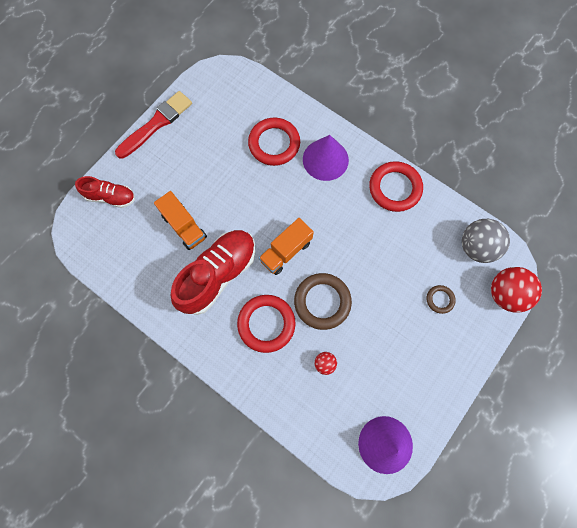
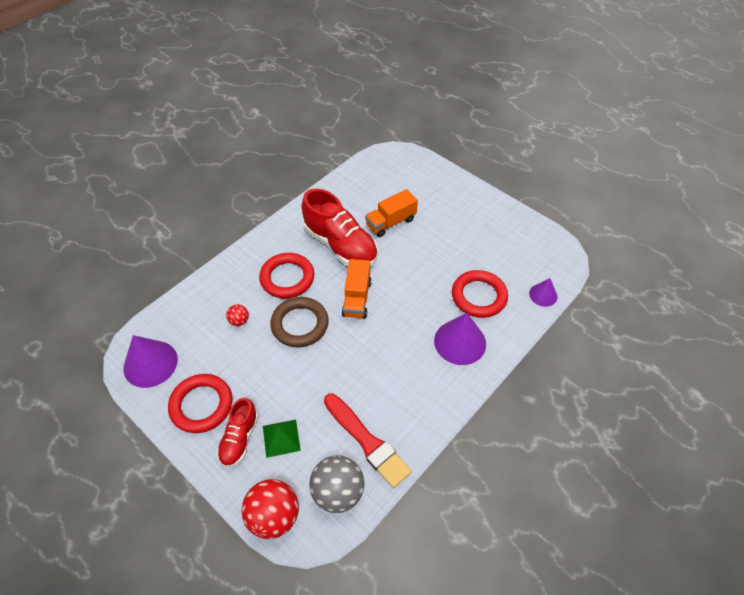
camera: 95 degrees right, 20 degrees down
red shoe [75,176,135,208] -> red shoe moved to [217,398,259,467]
red brush [115,91,192,159] -> red brush moved to [324,394,412,488]
orange truck [259,218,314,275] -> orange truck turned 135 degrees counterclockwise [342,259,372,318]
red ring [369,161,423,212] -> red ring moved to [168,374,232,433]
brown ring [427,285,456,314] -> green pyramid [263,420,301,458]
none -> purple cone [529,278,557,307]

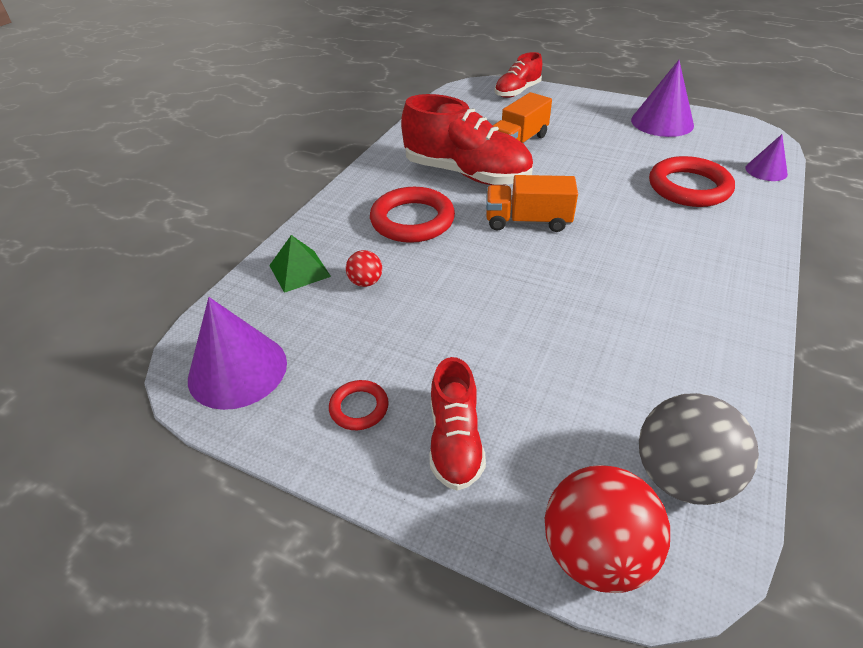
camera: 15 degrees left, 10 degrees down
red ring [168,374,232,433] -> red ring [329,380,389,430], size x0.51
green pyramid [263,420,301,458] -> green pyramid moved to [269,235,331,293]
brown ring [270,297,329,348] -> none
red brush [324,394,412,488] -> none
orange truck [342,259,372,318] -> orange truck turned 105 degrees clockwise [486,175,578,232]
purple cone [434,313,486,365] -> purple cone moved to [631,60,694,137]
none -> red shoe [495,52,542,98]

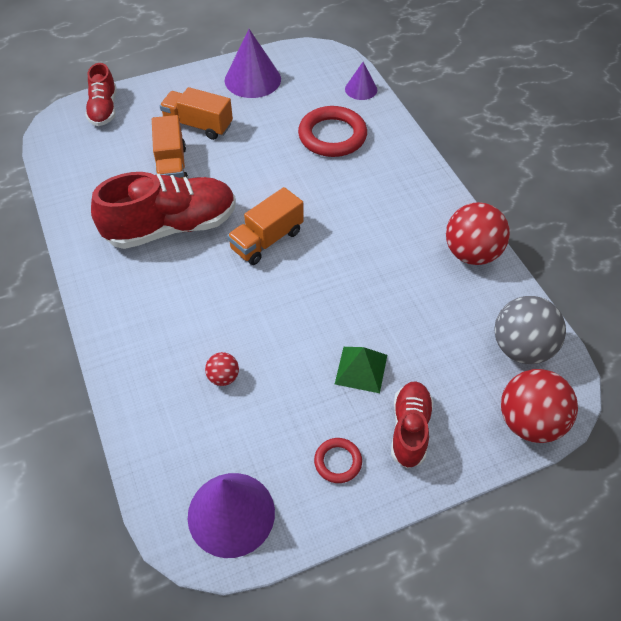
camera: 50 degrees left, 10 degrees up
green pyramid [269,235,331,293] -> green pyramid moved to [335,347,387,393]
red ring [370,187,455,243] -> none
red shoe [430,357,486,491] -> red shoe turned 120 degrees counterclockwise [391,381,434,469]
none -> orange truck [160,87,233,140]
none -> red ball [446,202,510,265]

